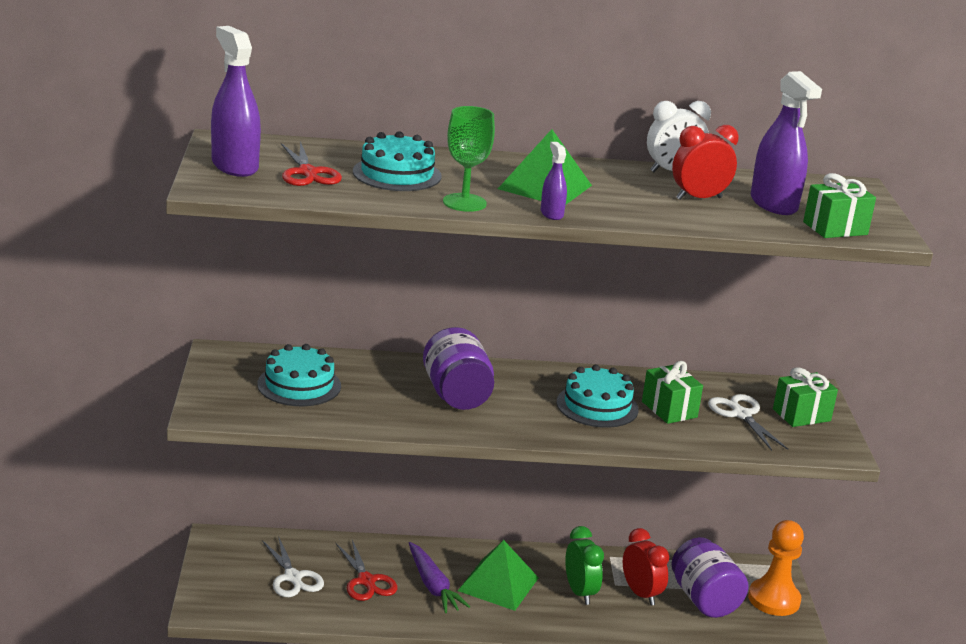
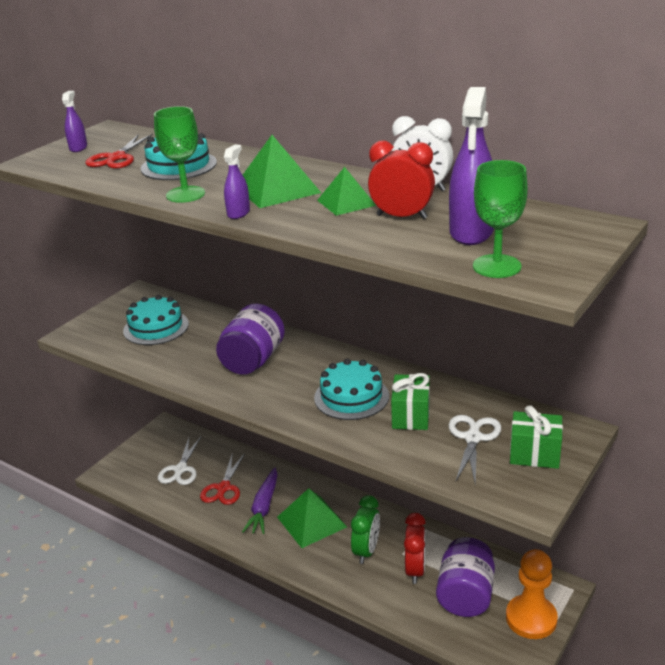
camera: 40 degrees right, 5 degrees up
purple spray bottle [211,26,261,177] -> purple spray bottle [62,91,87,152], size x0.51
green gift [803,173,876,238] -> green goblet [473,160,528,278]
none -> green pyramid [317,167,376,216]

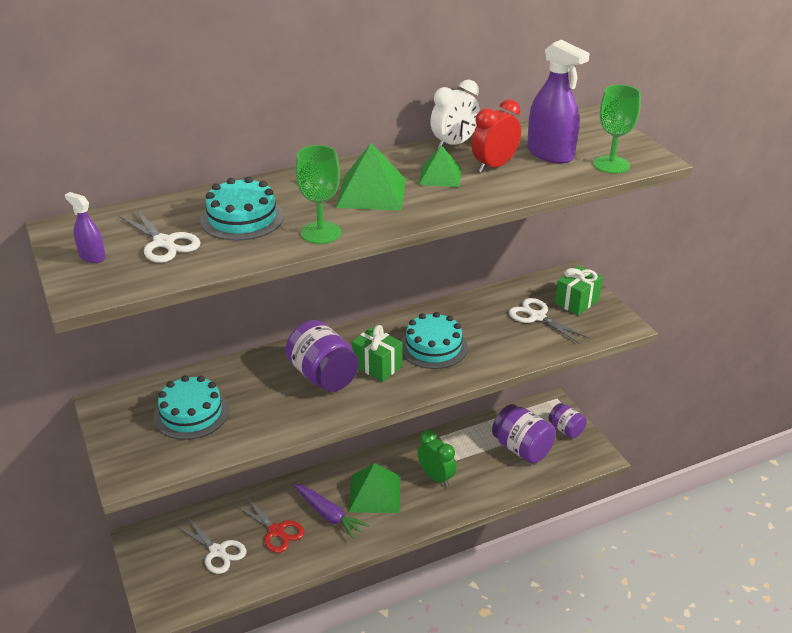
camera: 60 degrees left, 5 degrees up
red scissors [85,134,153,169] -> white scissors [118,208,201,263]
purple spray bottle [224,145,250,219] -> none
green gift [391,373,430,430] -> green gift moved to [352,325,403,382]
red clock [404,513,426,584] -> none
orange pawn [506,549,558,639] -> purple jar [549,403,587,439]

